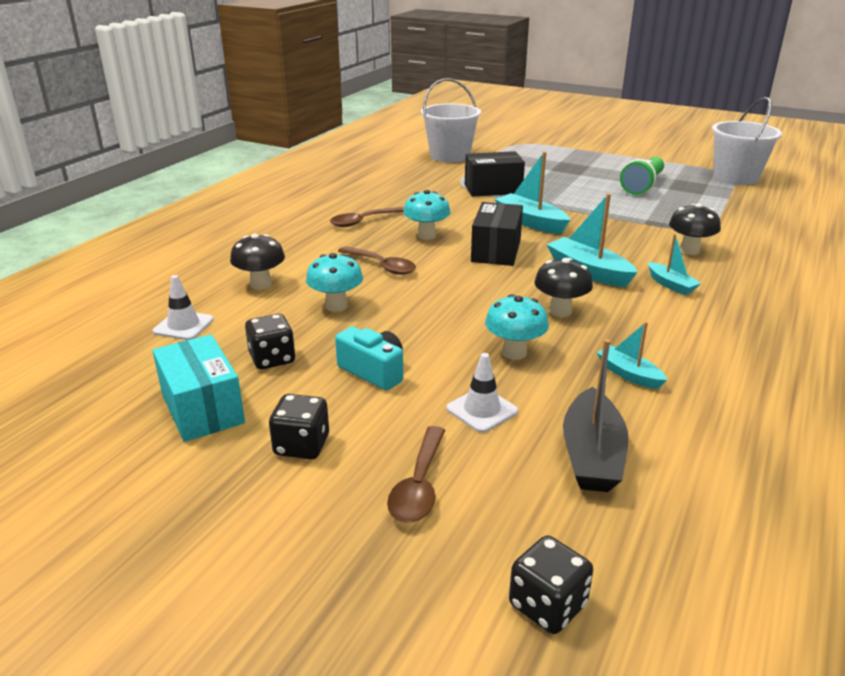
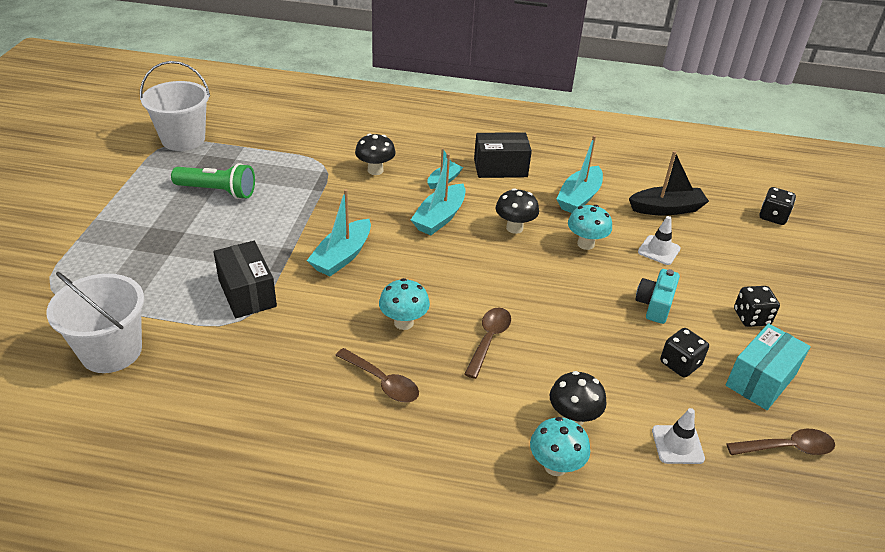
camera: 110 degrees left, 10 degrees up
turquoise mushroom [306,253,363,312] -> turquoise mushroom moved to [530,417,590,476]
brown spoon [387,426,445,523] -> brown spoon moved to [726,429,835,455]
black box [471,202,523,266] -> black box moved to [474,132,532,178]
turquoise boat [597,322,667,389] -> turquoise boat [556,135,603,213], size x1.67

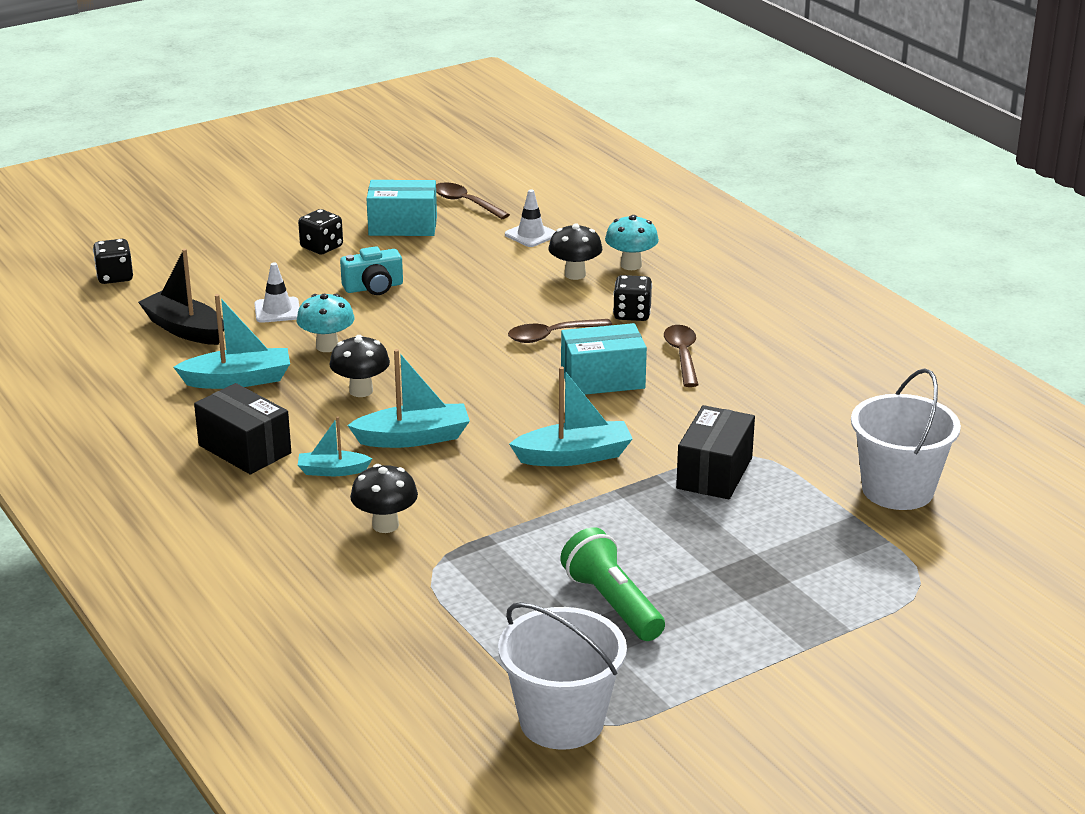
camera: 130 degrees left, 10 degrees down
turquoise mushroom [379,278,430,330] -> turquoise box [561,323,647,395]
black dice [660,328,709,378] -> black dice moved to [613,275,652,321]

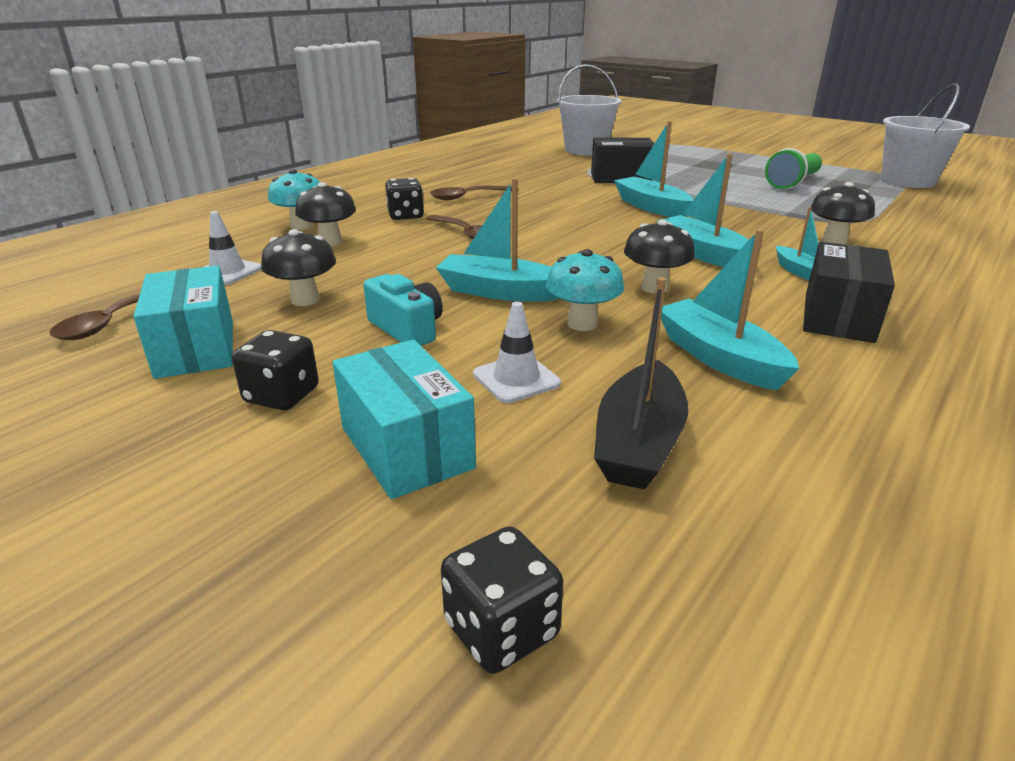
camera: 110 degrees left, 0 degrees up
turquoise box [561,323,647,395] -> turquoise box moved to [332,340,476,499]
none -> black mushroom [261,229,336,306]
none -> turquoise boat [436,178,558,302]

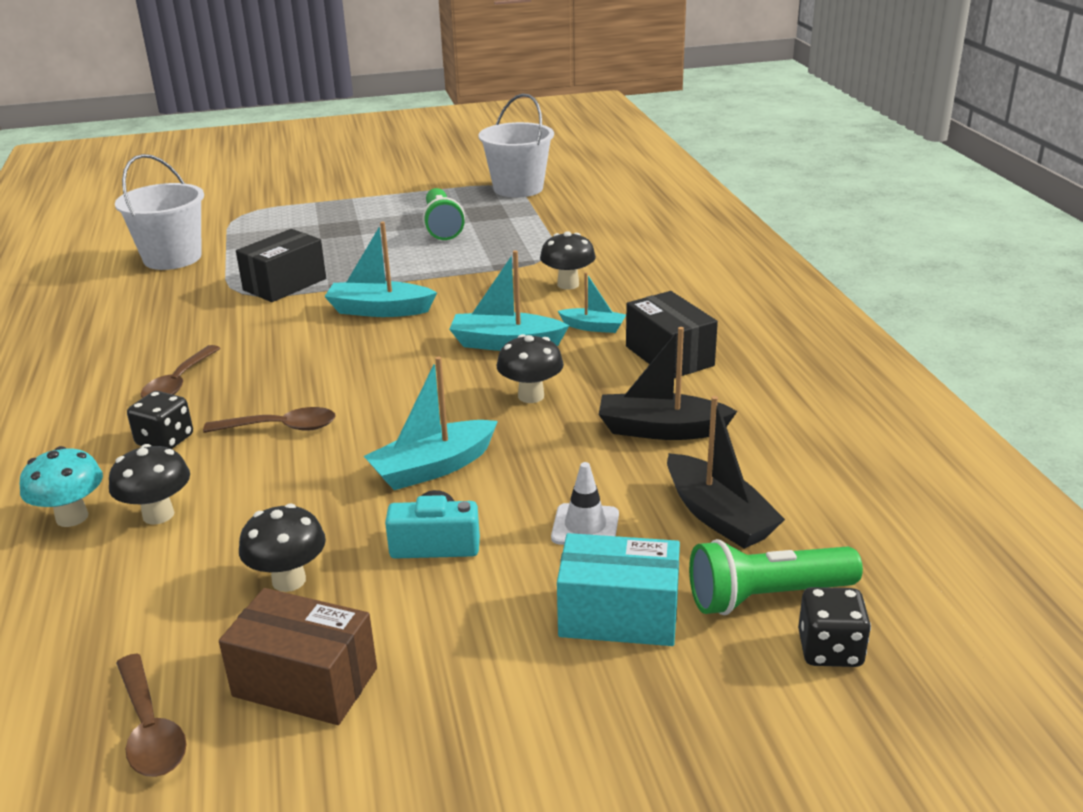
camera: 50 degrees left, 0 degrees up
turquoise box [133,266,233,379] -> brown box [219,588,377,725]
white traffic cone [204,211,262,285] -> none
black dice [232,330,319,411] -> none
turquoise mushroom [546,249,624,331] -> none
turquoise boat [661,229,799,390] -> black boat [599,327,737,440]
none -> green flashlight [689,539,863,615]

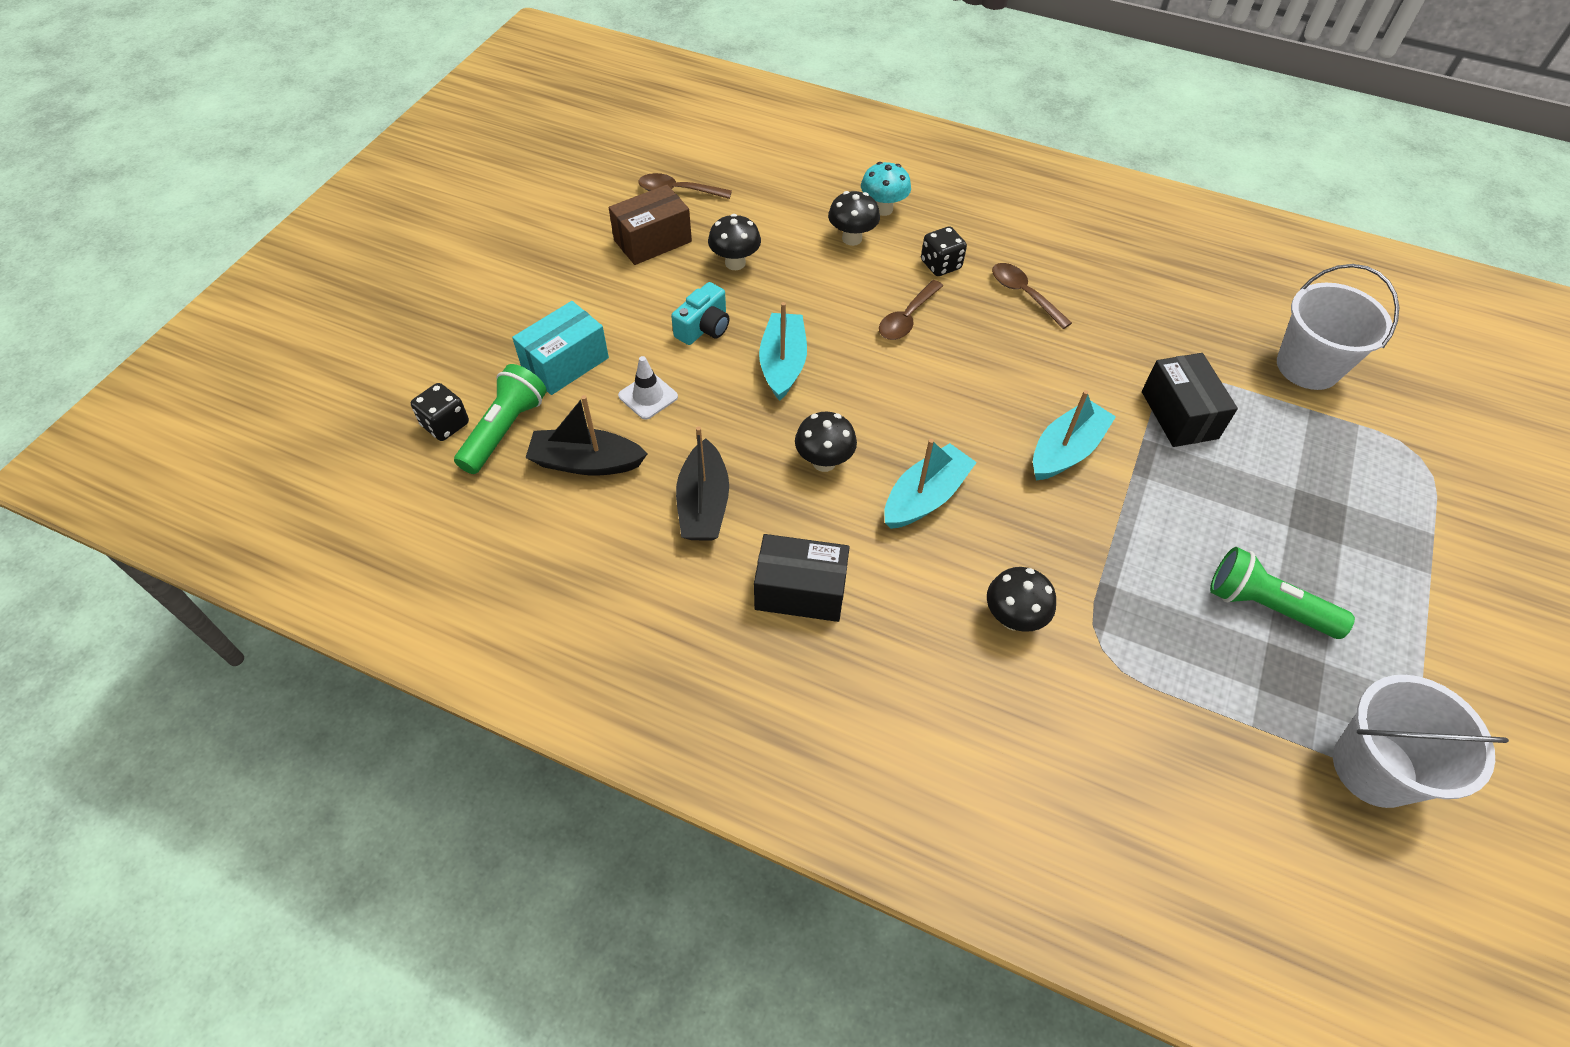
camera: 125 degrees right, 25 degrees up
turquoise boat [558,272,626,333] -> none
black boat [599,327,737,440] -> black boat turned 135 degrees clockwise [676,426,729,540]

